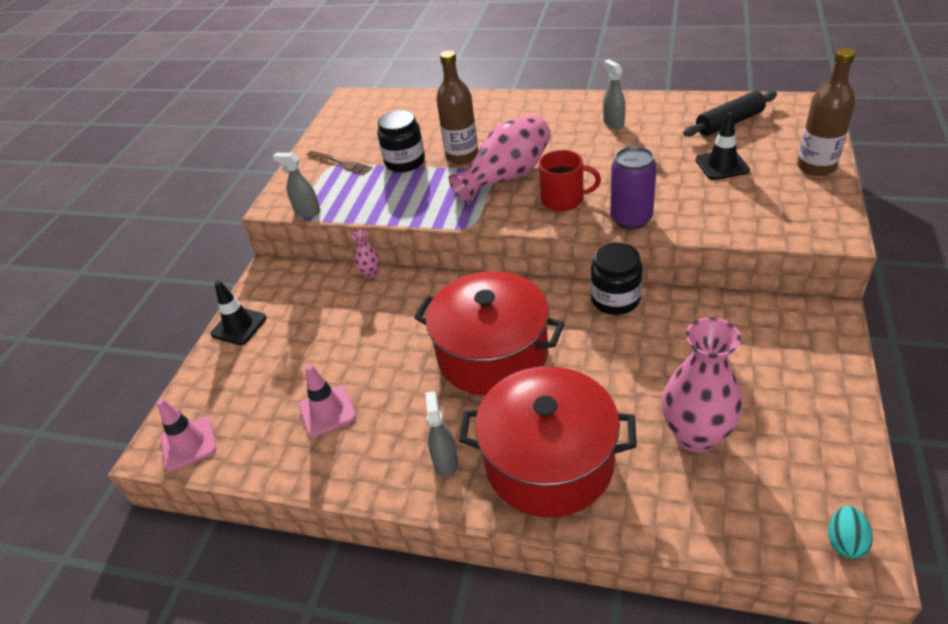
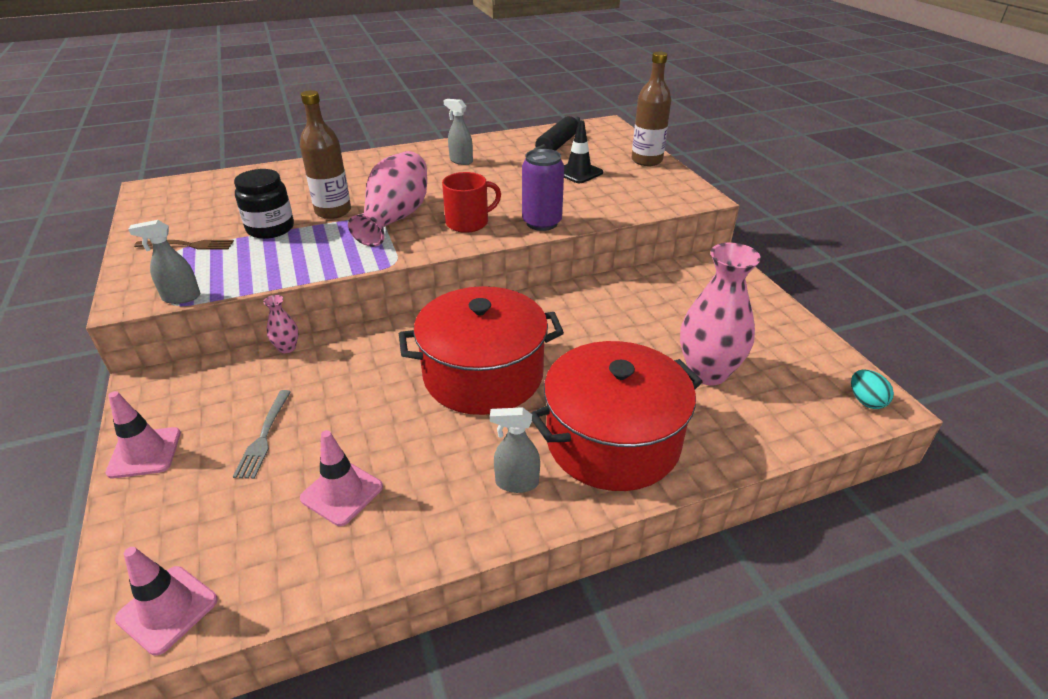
camera: 40 degrees left, 5 degrees down
black traffic cone [210,280,267,345] -> pink traffic cone [106,391,181,479]
grey spray bottle [425,391,458,477] -> grey spray bottle turned 45 degrees counterclockwise [490,407,540,493]
black jar [591,243,643,315] -> none
none -> grey fork [233,390,291,479]

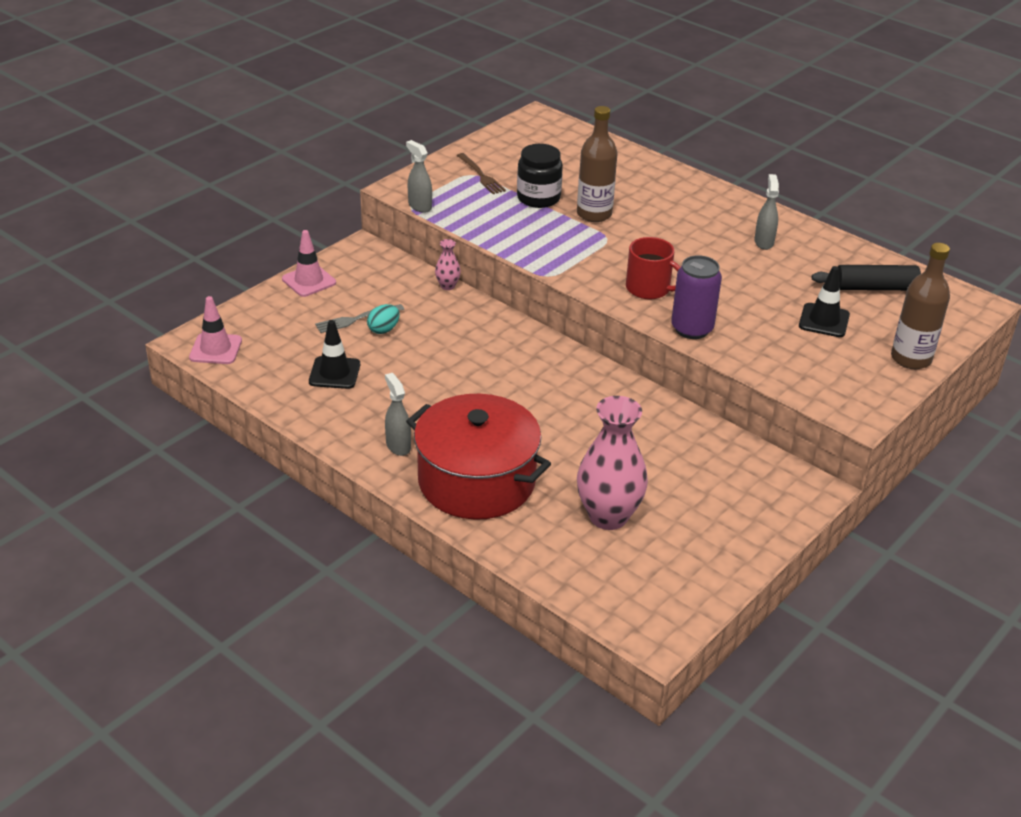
camera: 60 degrees right, 0 degrees up
pink traffic cone [300,430,383,526] -> black traffic cone [309,320,360,389]
pink vase [348,151,427,247] -> none
red pot [399,286,564,415] -> none
turquoise egg [851,370,894,409] -> turquoise egg moved to [367,304,400,334]

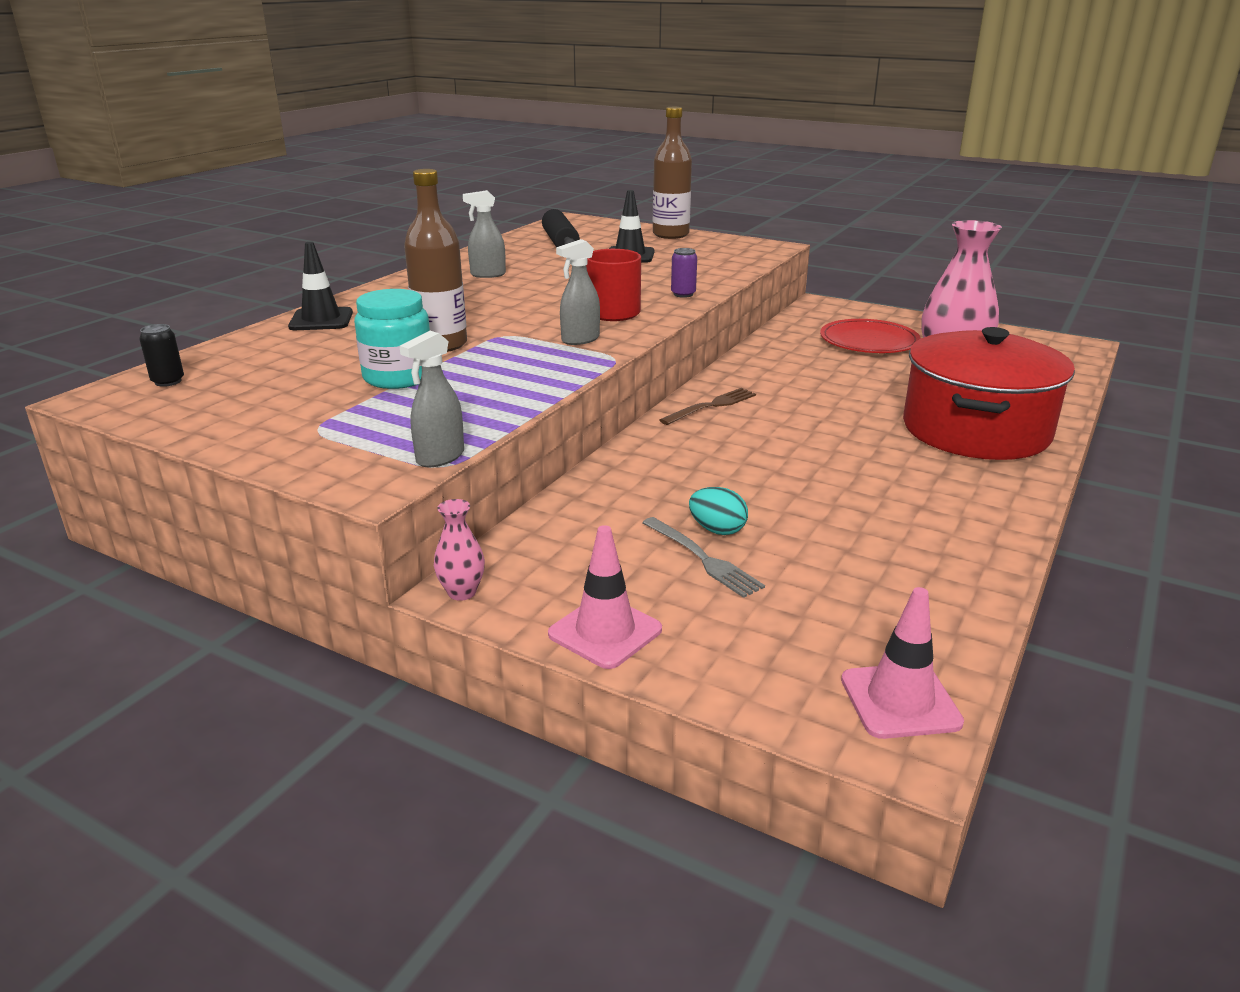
camera: 100 degrees left, 10 degrees down
black traffic cone [309,320,360,389] -> black traffic cone moved to [288,242,353,330]
grey spray bottle [385,373,411,456] -> grey spray bottle moved to [556,239,600,345]
pink vase [435,239,461,290] -> pink vase moved to [434,499,485,601]
brown fork [457,153,506,194] -> brown fork moved to [660,388,756,425]
black jar [517,144,563,208] -> turquoise jar [354,289,430,389]
purple can [671,255,722,339] -> purple can [671,248,697,298], size x0.52
none -> black can [139,324,184,387]
none -> red plate [820,319,921,353]

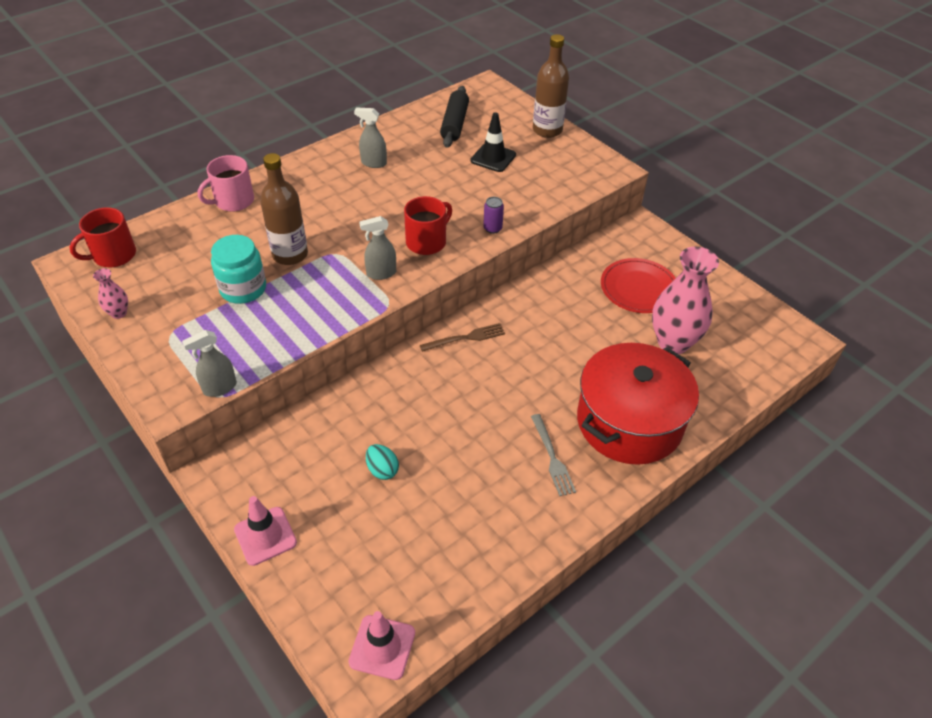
camera: 20 degrees right, 20 degrees up
black can [139,324,184,387] -> red mug [70,207,136,267]
black traffic cone [288,242,353,330] -> pink mug [198,155,254,212]
pink vase [434,499,485,601] -> pink vase moved to [93,268,128,319]
grey fork [642,517,765,598] -> grey fork moved to [531,414,576,496]

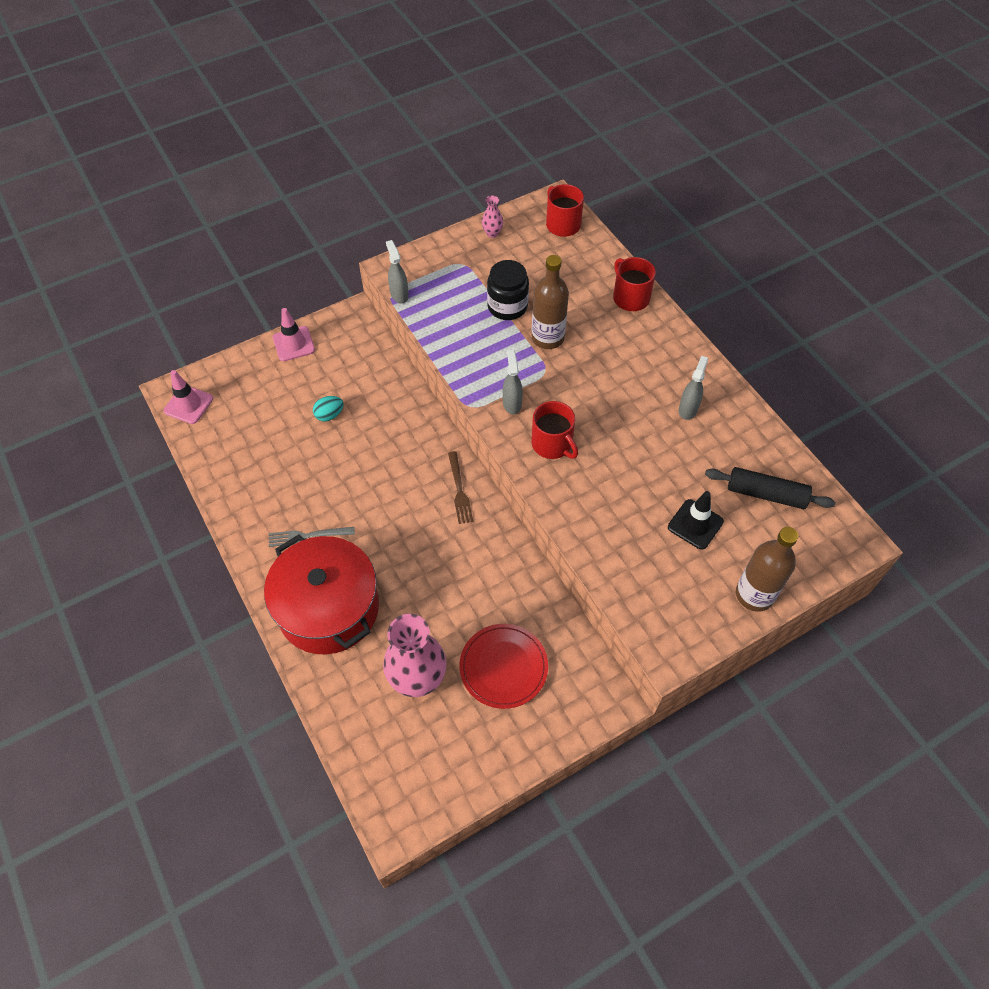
camera: 100 degrees right, 10 degrees up
pink mug [198,155,254,212] -> red mug [613,257,656,311]
turquoise jar [211,235,266,304] -> black jar [487,260,529,320]
purple can [483,197,504,234] -> none

